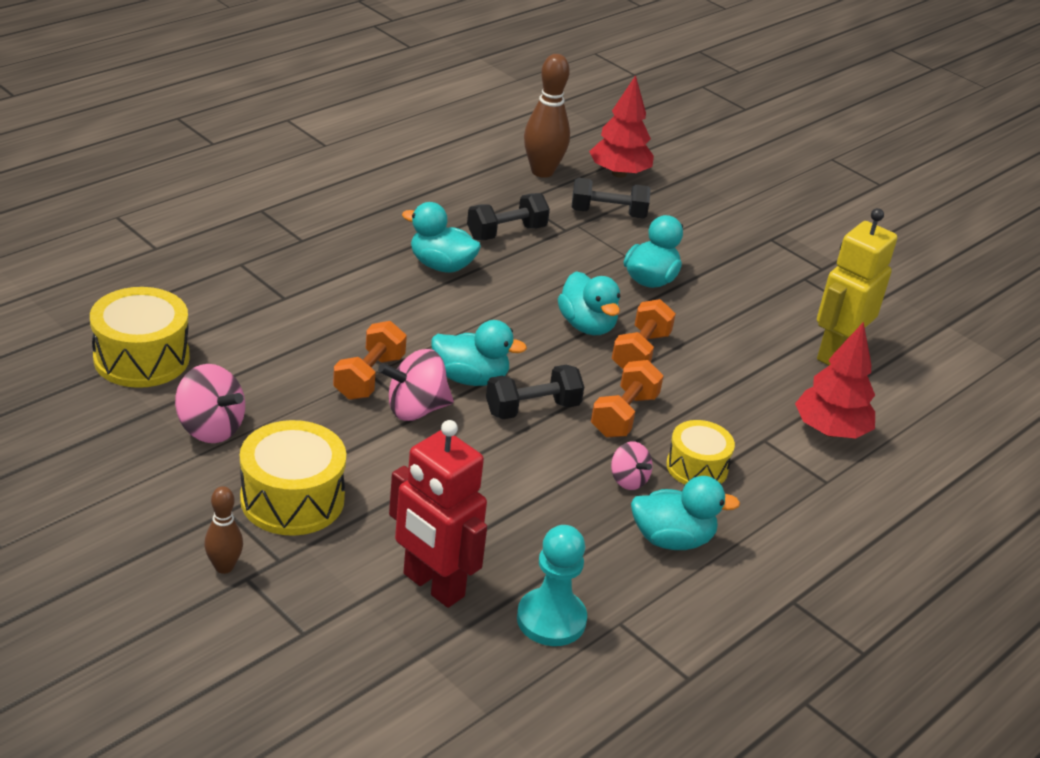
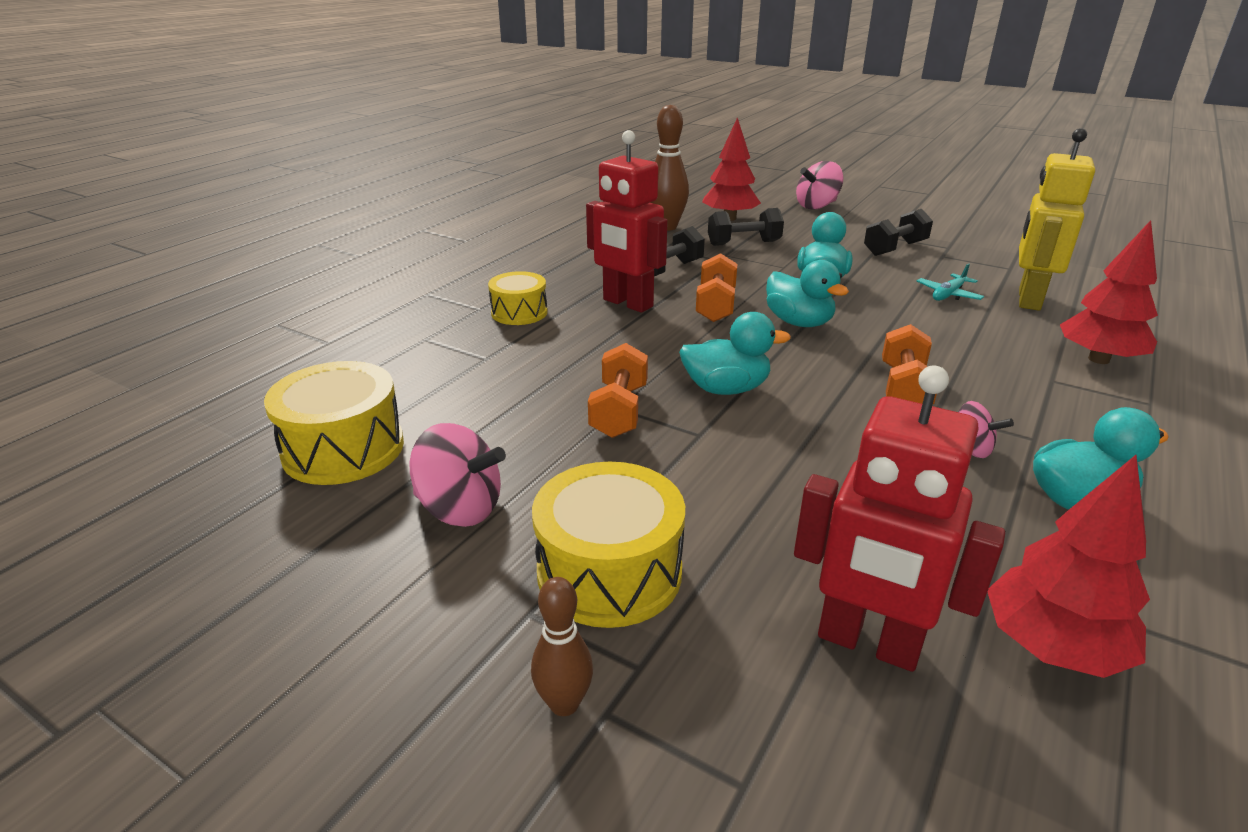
camera: 10 degrees left, 5 degrees down
pink spinning top [378,349,454,421] -> pink spinning top moved to [796,161,843,210]
turquoise duck [402,202,481,273] -> red robot [586,130,668,312]
black dumbbell [486,365,584,419] -> black dumbbell moved to [864,209,933,256]
turquoise pawn [517,525,587,646] -> red tree [988,455,1150,678]
orange dumbbell [612,299,676,369] -> orange dumbbell moved to [696,253,737,322]
yellow drum [666,420,735,485] -> yellow drum moved to [488,271,548,325]
none -> turquoise plane [917,263,984,301]

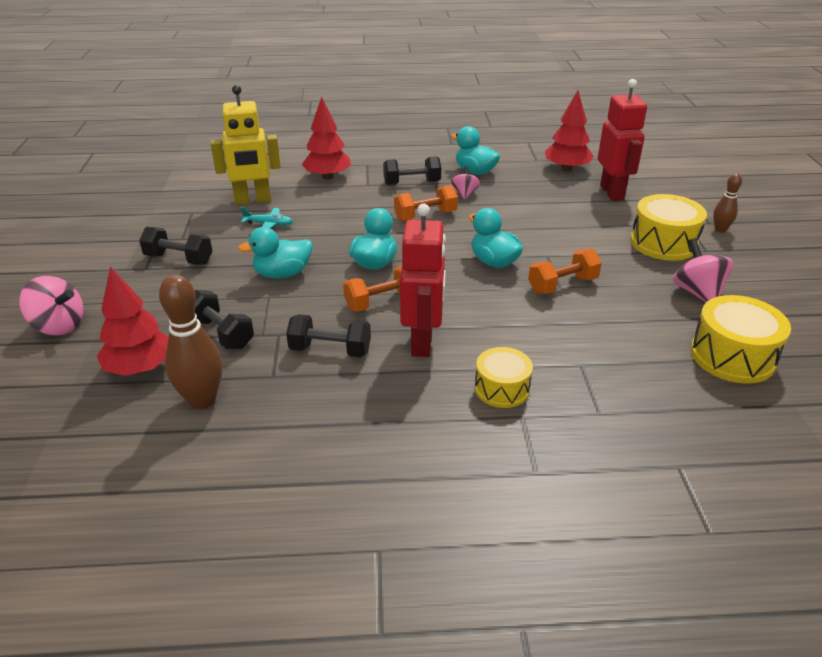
camera: 125 degrees left, 5 degrees up
none -> black dumbbell [383,156,441,185]

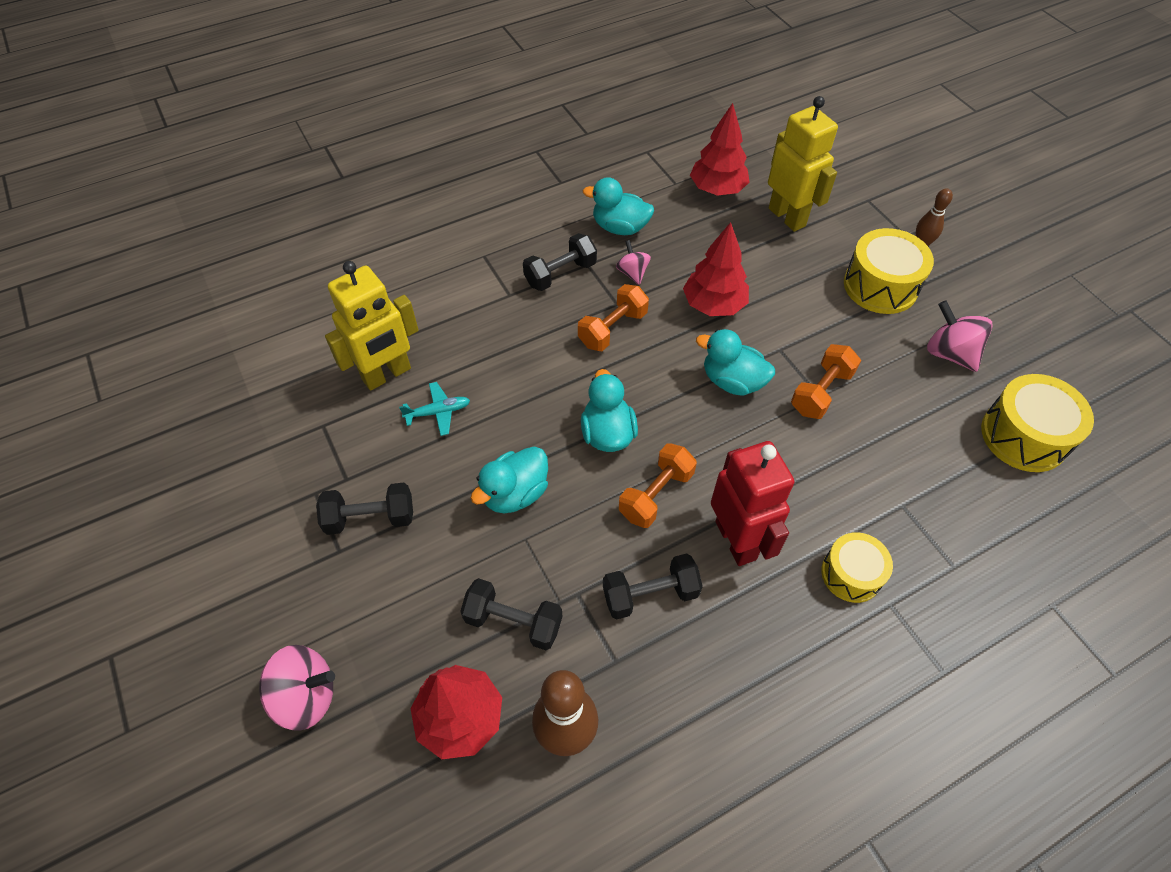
camera: 25 degrees left, 20 degrees up
red tree [302,97,351,180] -> red tree moved to [683,222,749,316]
red robot [598,79,647,201] -> yellow robot [768,96,838,232]

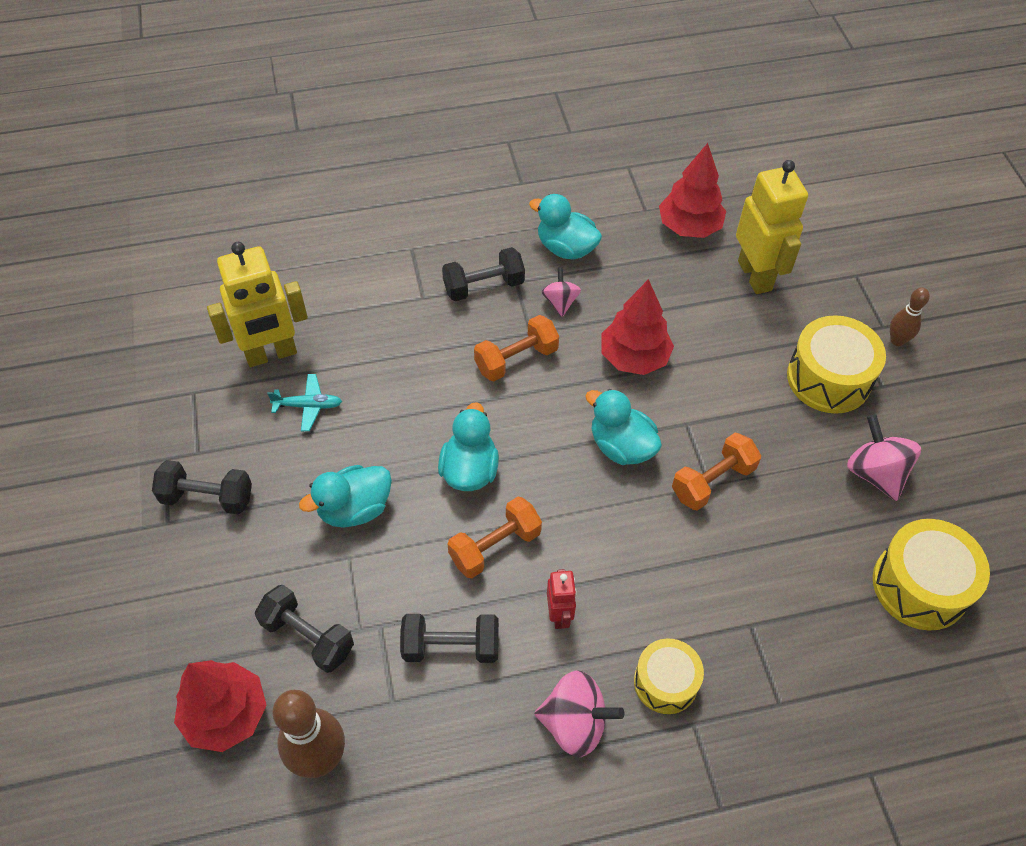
camera: 15 degrees right, 0 degrees up
pink spinning top [259,645,335,731] -> pink spinning top moved to [534,670,624,757]
red robot [711,441,794,566] -> red robot [547,569,577,629], size x0.51

